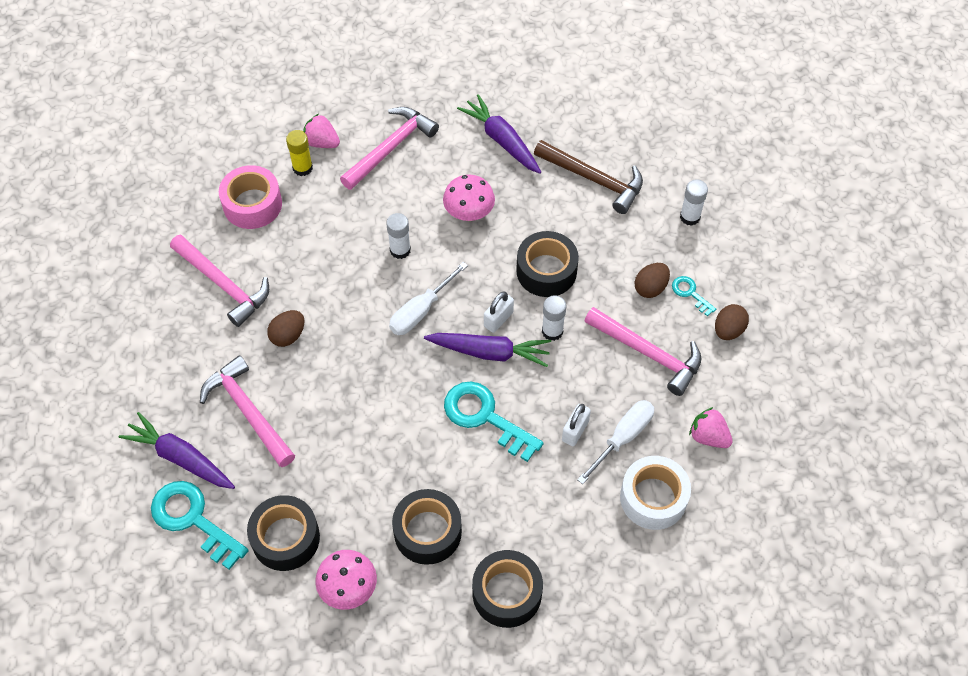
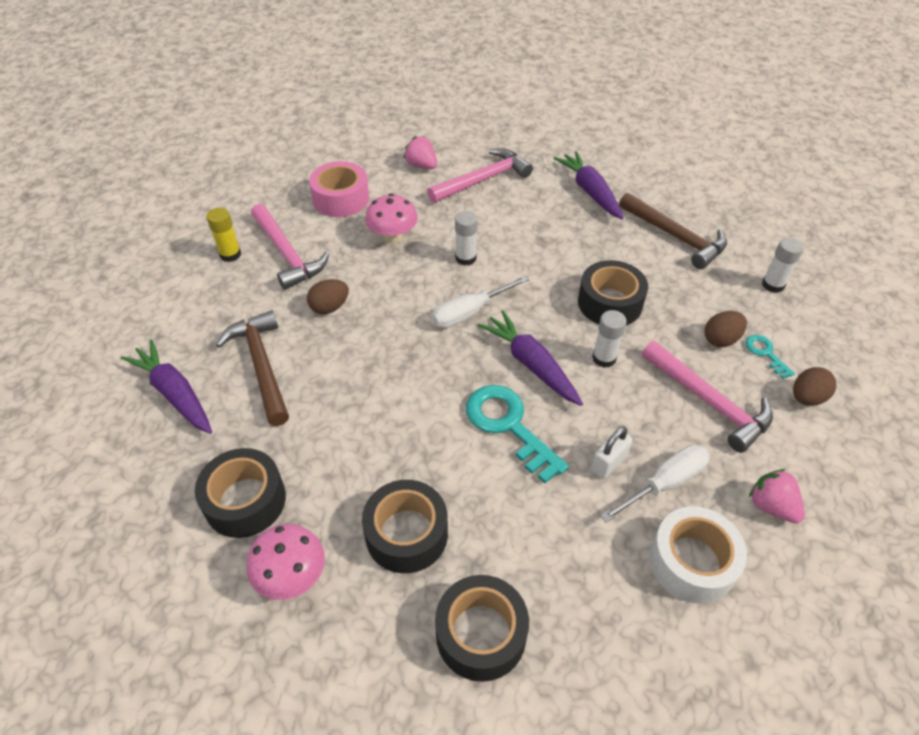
camera: 15 degrees right, 10 degrees down
turquoise key [151,481,249,570] -> none
pink hammer [200,355,295,467] -> brown hammer [216,310,289,426]
yellow glue stick [286,130,313,176] -> yellow glue stick moved to [206,208,241,262]
purple carrot [424,333,551,367] -> purple carrot turned 150 degrees counterclockwise [478,310,583,406]
pink mushroom [443,175,495,221] -> pink mushroom moved to [365,193,418,244]
white padlock [484,291,514,333] -> none

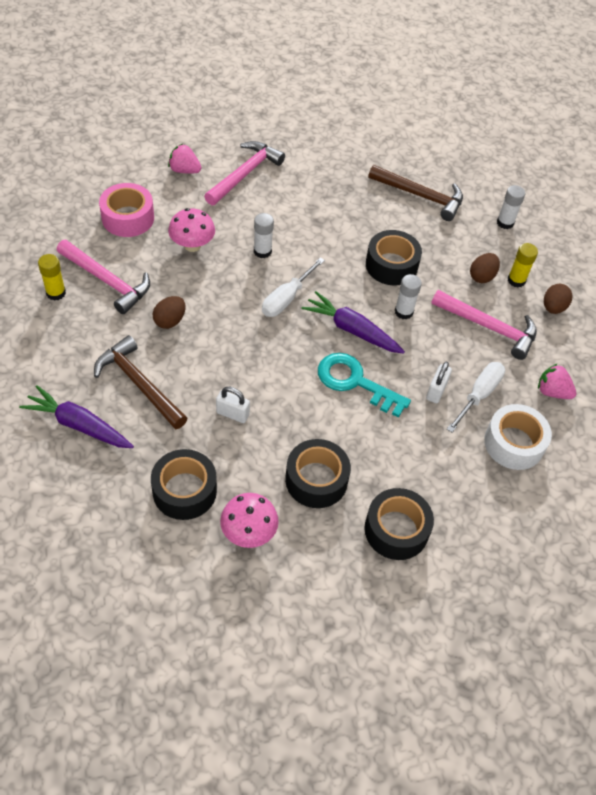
camera: 25 degrees left, 5 degrees up
purple carrot [553,151,623,219] -> none
turquoise key [745,335,795,379] -> yellow glue stick [508,243,538,287]
none -> white padlock [216,387,250,423]

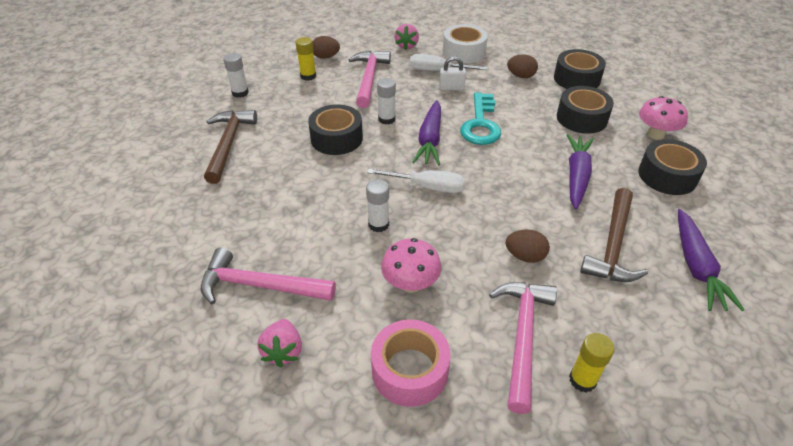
camera: 110 degrees left, 10 degrees down
white padlock [216,387,250,423] -> purple carrot [567,134,594,209]
brown egg [470,253,500,283] -> brown egg moved to [507,54,538,78]

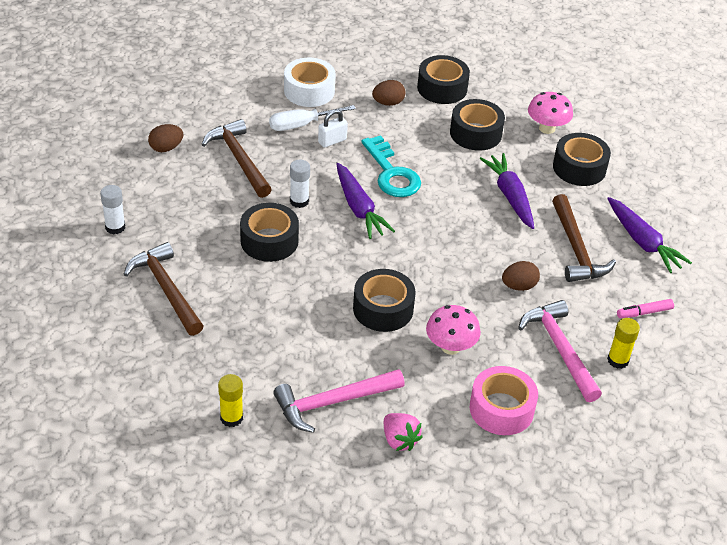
camera: 35 degrees left, 0 degrees up
yellow glue stick [296,37,316,81] -> yellow glue stick moved to [218,374,243,427]
pink hammer [348,51,391,108] -> brown hammer [201,119,272,198]
white glue stick [366,179,389,232] -> black tape [353,269,416,332]
white screwdriver [367,169,465,193] -> none
pink strawberry [394,24,419,50] -> none
none -> pink marker [617,299,674,318]

